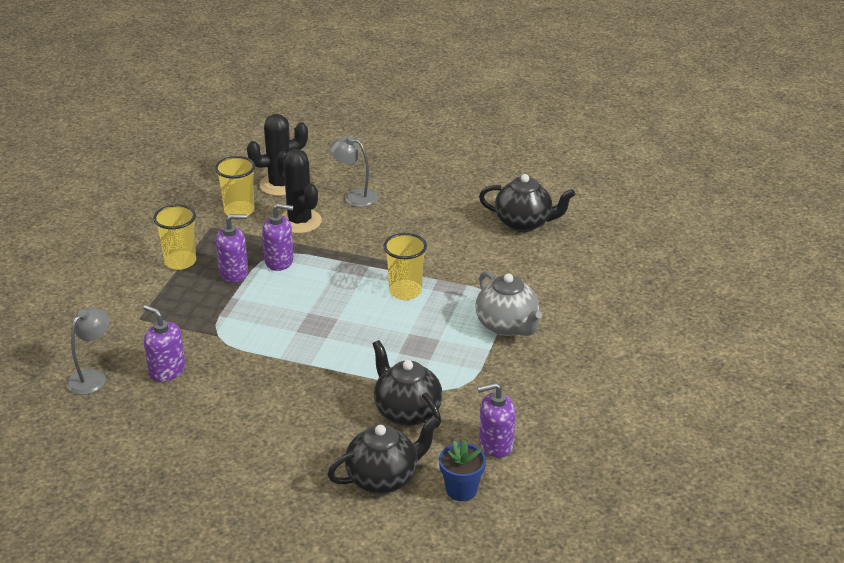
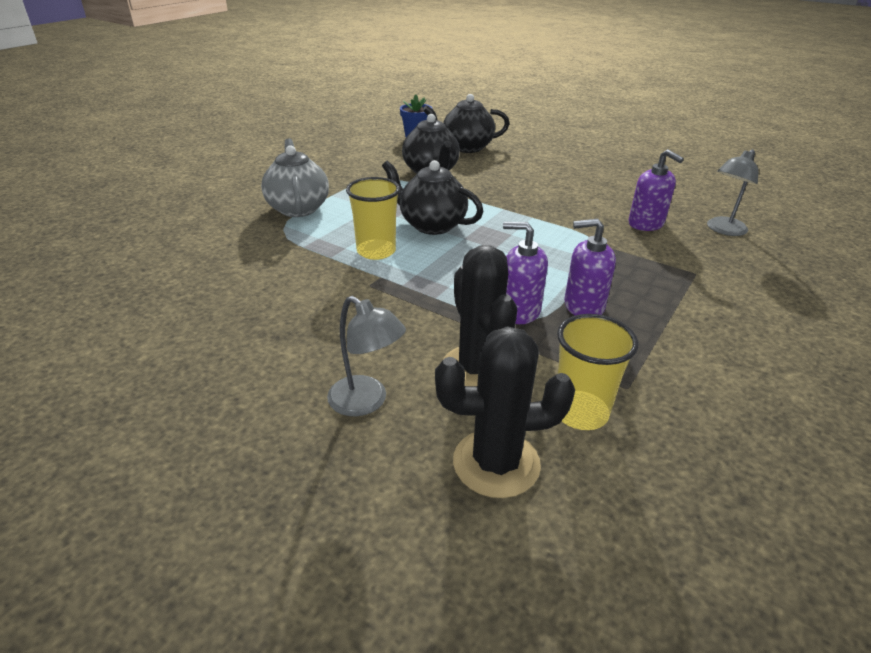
camera: 165 degrees left, 0 degrees up
yellow cup [153,204,196,270] -> none
purple soap dispenser [477,382,516,458] -> none
black teapot [479,174,575,232] -> black teapot moved to [382,160,483,235]

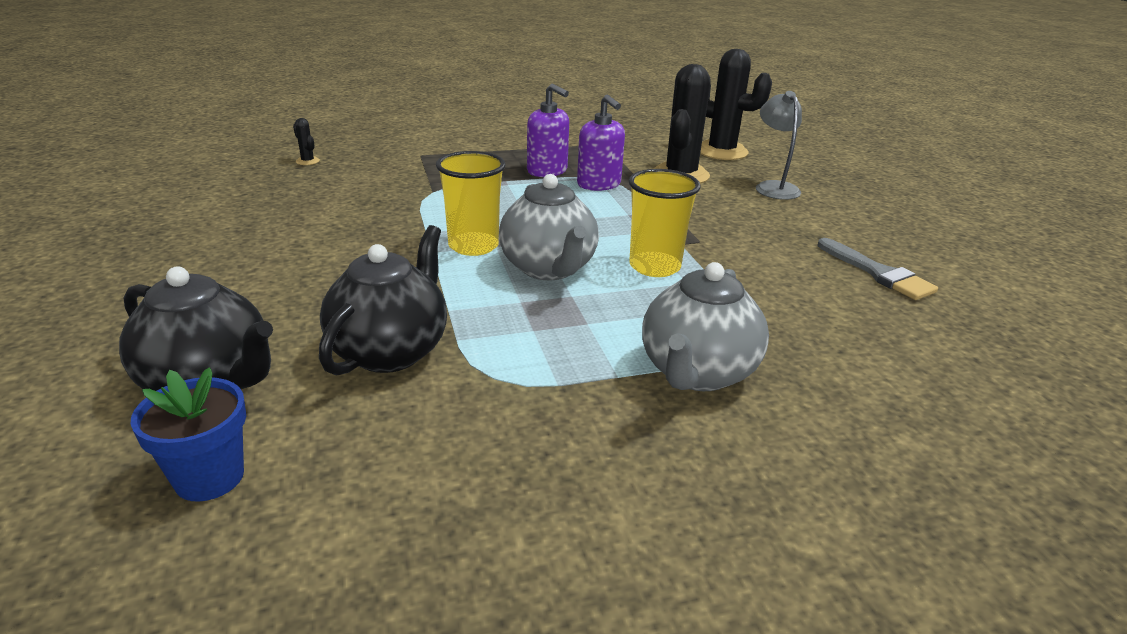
camera: 140 degrees left, 5 degrees down
black teapot [382,160,483,235] -> grey teapot [499,174,599,280]
yellow cup [557,314,638,430] -> yellow cup moved to [436,151,505,256]
purple soap dispenser [629,149,684,231] -> none
grey lamp [707,149,758,236] -> black cactus [293,118,320,165]
none -> grey brush [818,238,938,300]

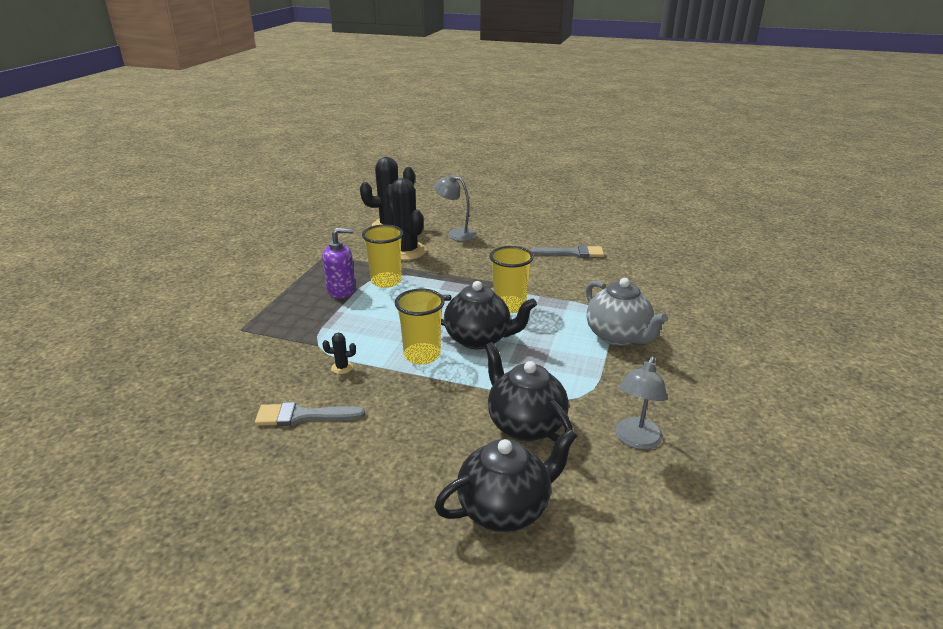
camera: 55 degrees left, 0 degrees up
blue flower pot [131,367,246,502] -> none
black cactus [293,118,320,165] -> black cactus moved to [323,333,356,374]
grey teapot [499,174,599,280] -> black teapot [441,281,537,349]
purple soap dispenser [577,95,625,191] -> yellow cup [362,224,403,288]
none -> grey brush [255,402,365,426]
none -> grey lamp [615,356,667,450]

